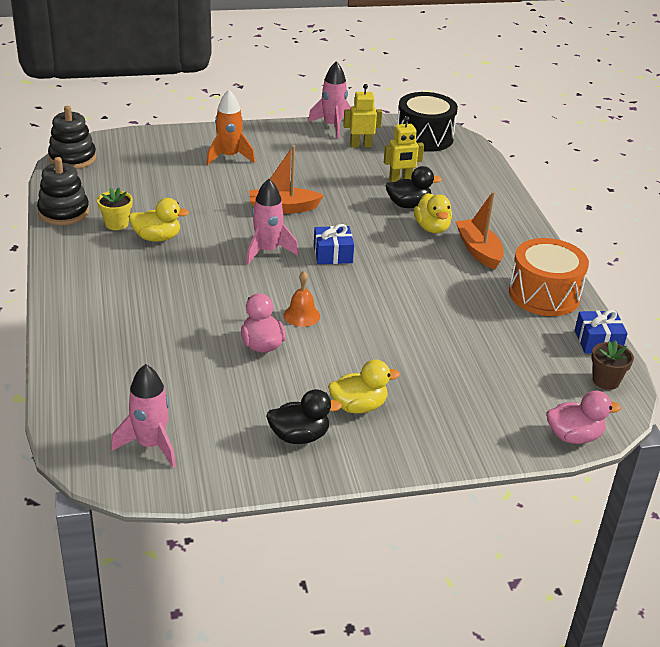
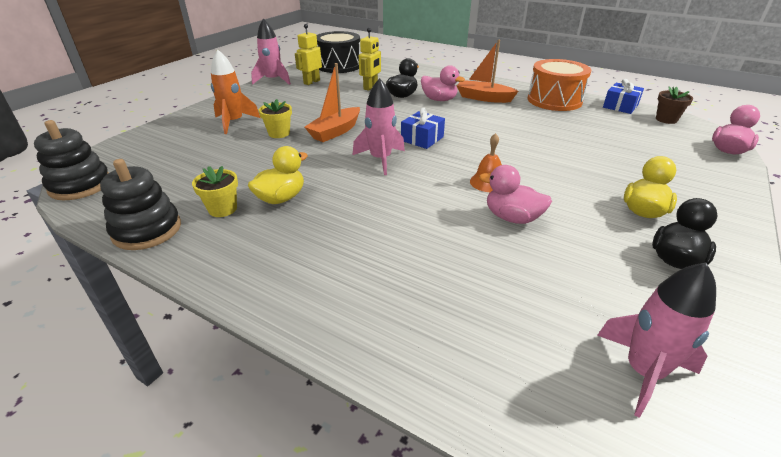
camera: 45 degrees left, 0 degrees up
yellow duck [414,193,452,233] -> pink duck [421,65,465,101]
none -> yellow flower pot [259,99,292,138]

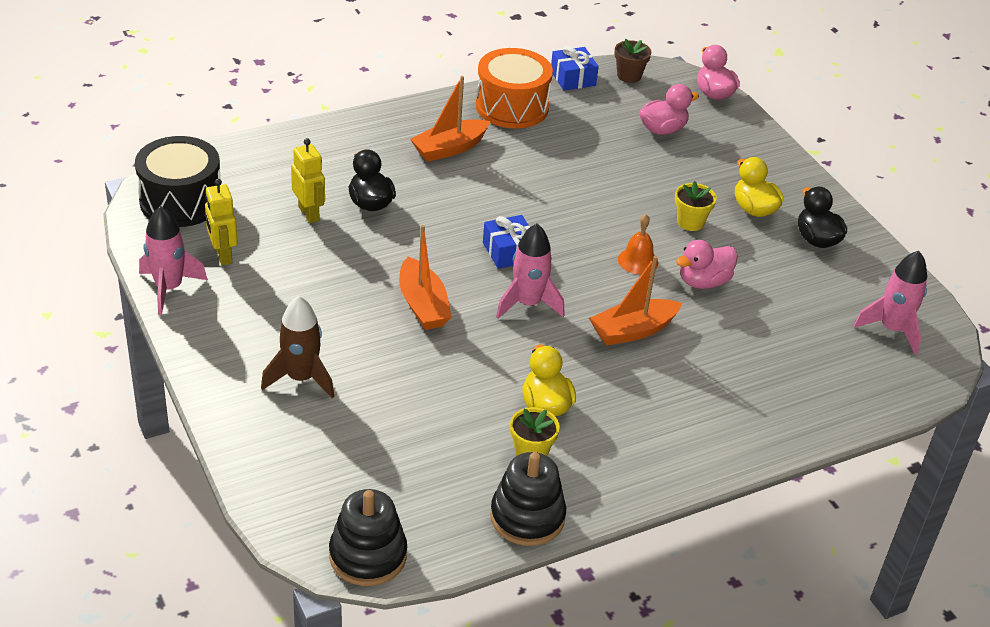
camera: 60 degrees left, 5 degrees up
orange rocket [211,50,260,134] -> brown rocket [261,296,334,398]
yellow flower pot [259,99,292,138] -> yellow flower pot moved to [675,181,717,231]
pink duck [421,65,465,101] -> pink duck moved to [639,84,699,135]
none -> orange boat [589,256,682,346]

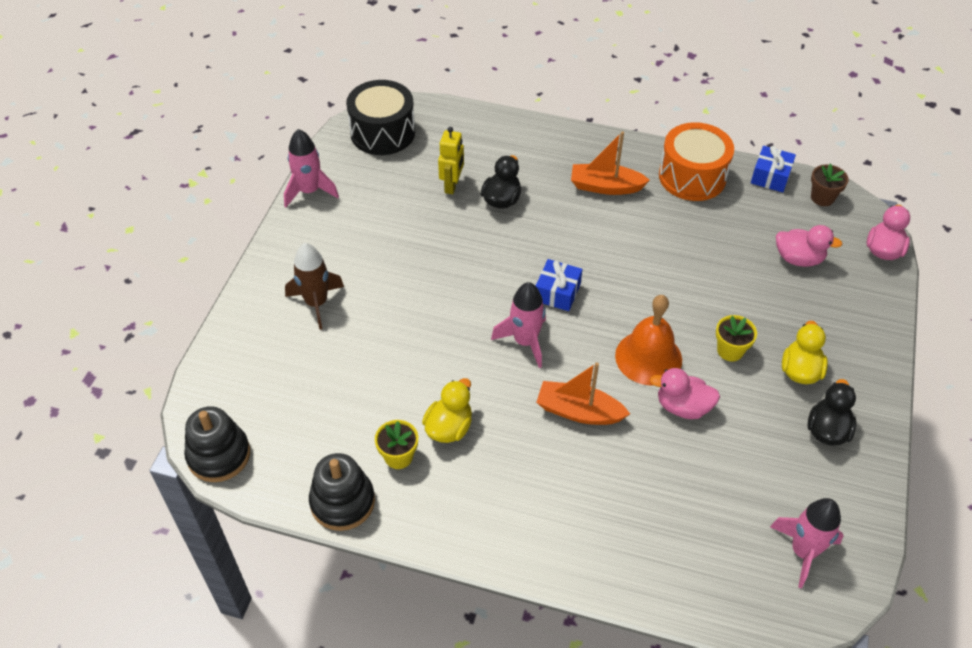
camera: 45 degrees right, 10 degrees up
yellow robot [205,179,238,266] -> none
orange boat [399,225,452,330] -> none
orange bell [618,214,658,274] -> orange bell [615,295,682,385], size x1.76

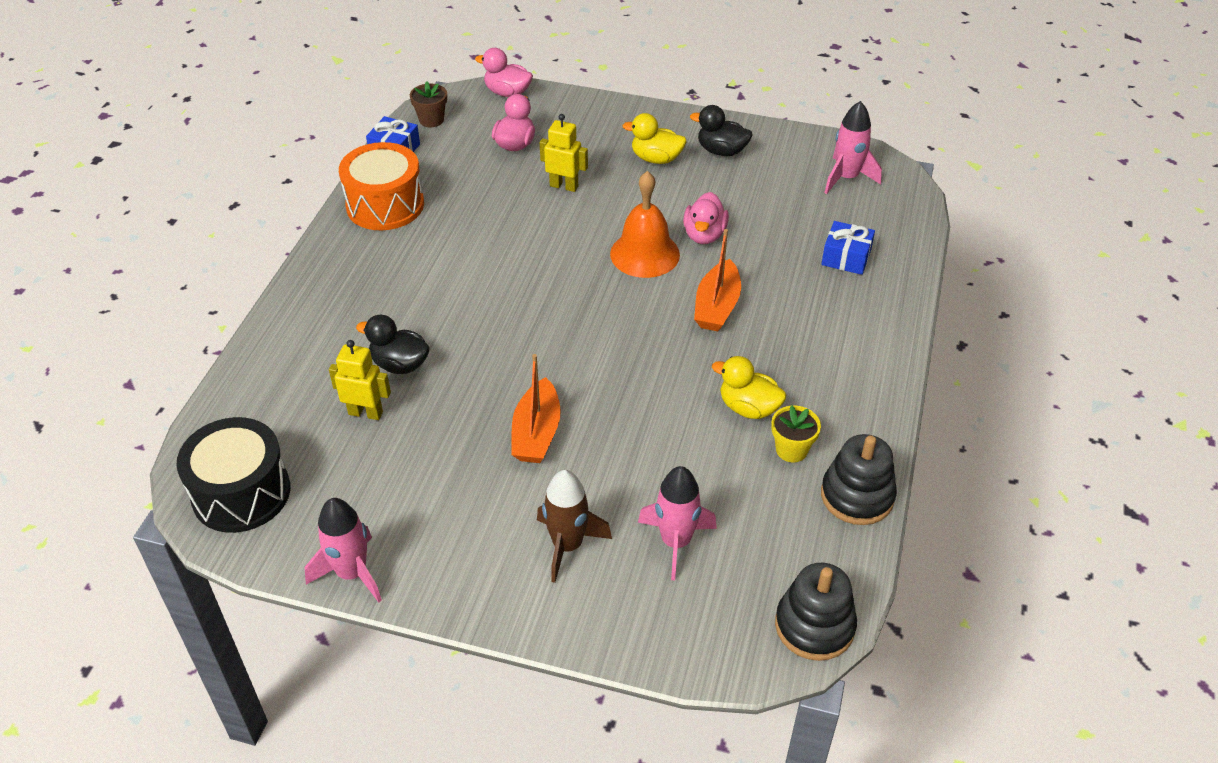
camera: 90 degrees left, 5 degrees down
pink rocket [491,282,546,368] -> pink rocket moved to [638,466,717,580]
blue gift [536,259,582,311] -> blue gift moved to [821,221,875,275]
orange boat [571,131,650,195] -> orange boat moved to [511,354,561,463]
yellow flower pot [716,315,757,362] -> none
none -> yellow robot [540,114,588,192]

